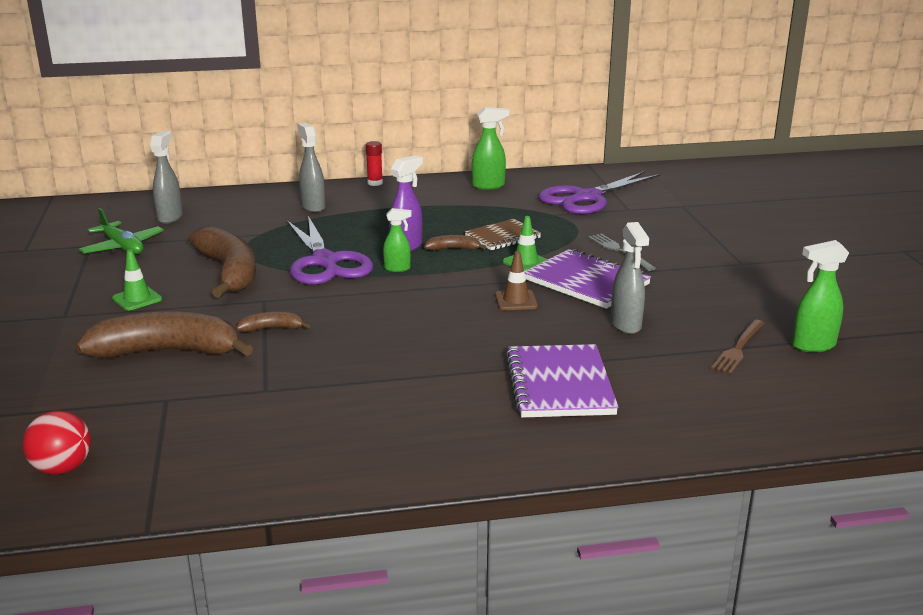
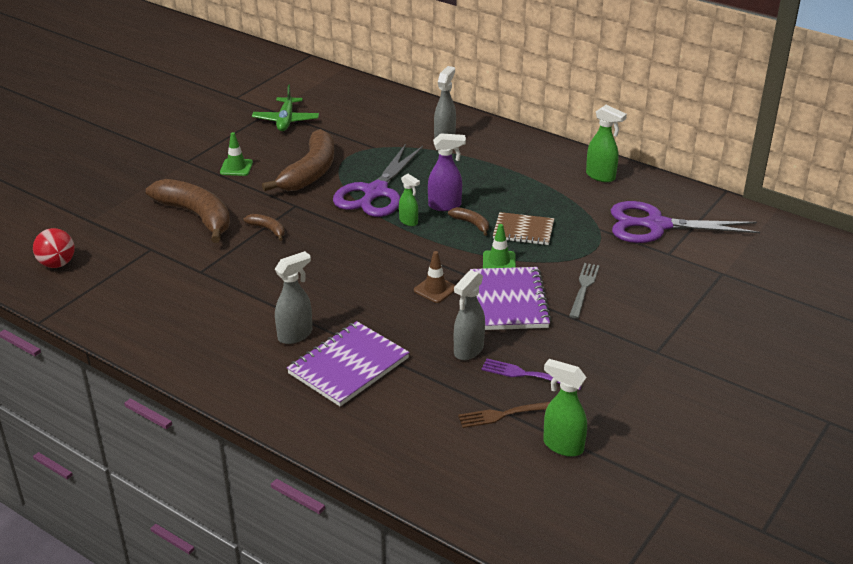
camera: 45 degrees right, 10 degrees up
grey spray bottle [150,131,183,224] -> grey spray bottle moved to [275,251,312,344]
red glue stick [366,141,383,186] -> none
none -> purple fork [481,359,582,390]

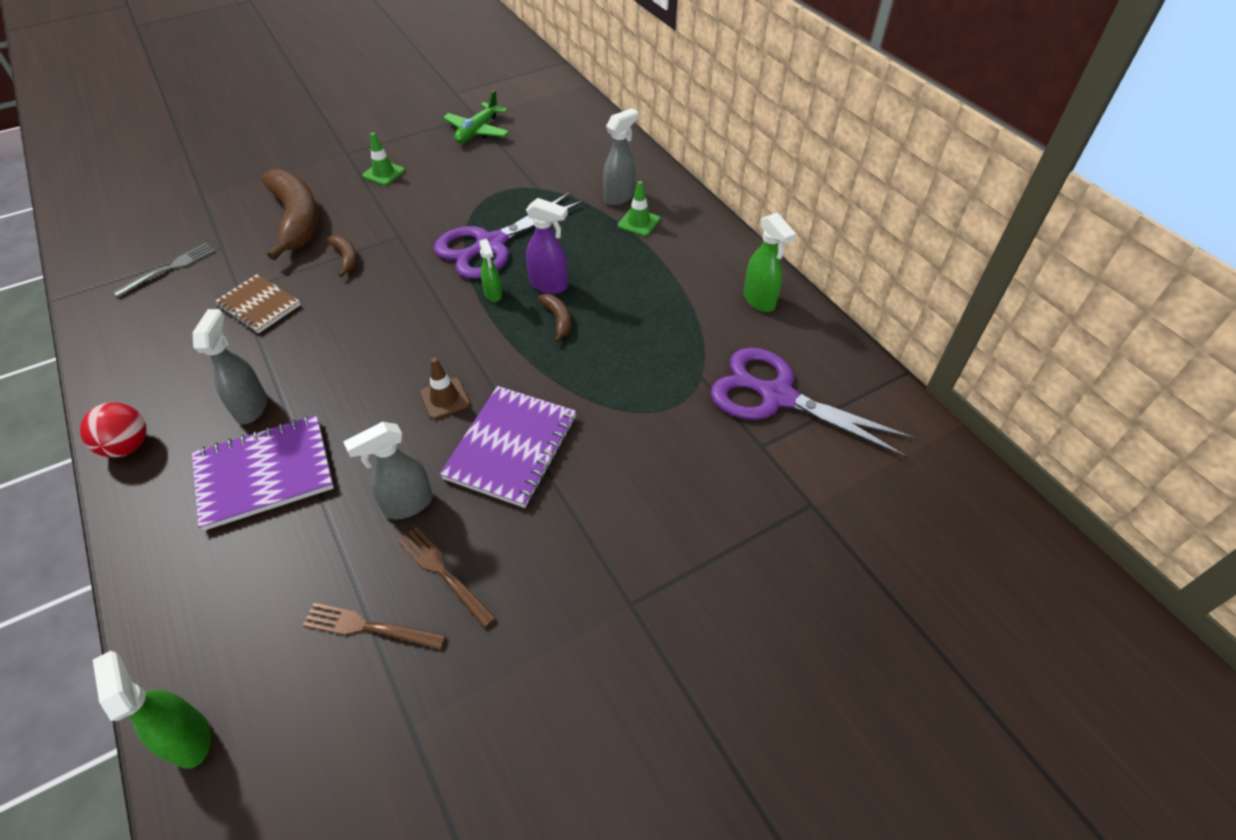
camera: 25 degrees right, 15 degrees up
red ball [33,228,75,268] -> red ball moved to [80,402,146,458]
brown banana [262,129,334,191] -> none
grey spray bottle [275,251,312,344] -> grey spray bottle turned 75 degrees counterclockwise [193,309,267,424]
purple fork [481,359,582,390] -> brown fork [398,526,496,628]
green traffic cone [483,224,516,269] -> green traffic cone moved to [618,181,660,236]
brown notebook [493,212,554,245] -> brown notebook moved to [214,274,301,333]
green spray bottle [543,359,587,457] -> green spray bottle moved to [93,651,211,769]
grey fork [569,263,600,319] -> grey fork moved to [113,243,215,298]

